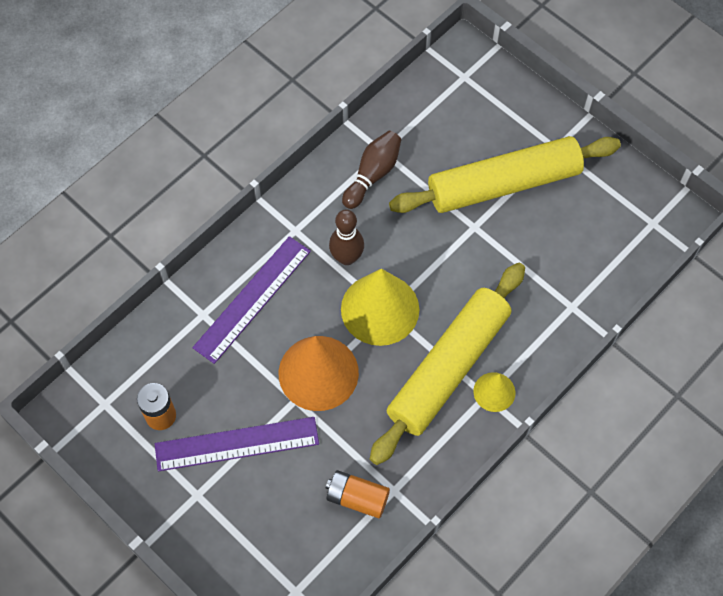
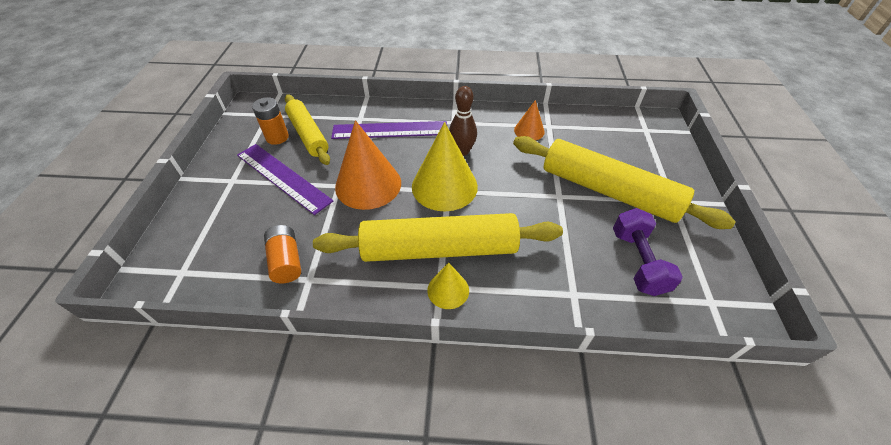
camera: 50 degrees right, 15 degrees down
brown bowling pin [342,131,401,209] -> orange cone [514,100,545,140]
none -> yellow rolling pin [285,95,330,165]
none -> purple dumbbell [613,208,683,296]

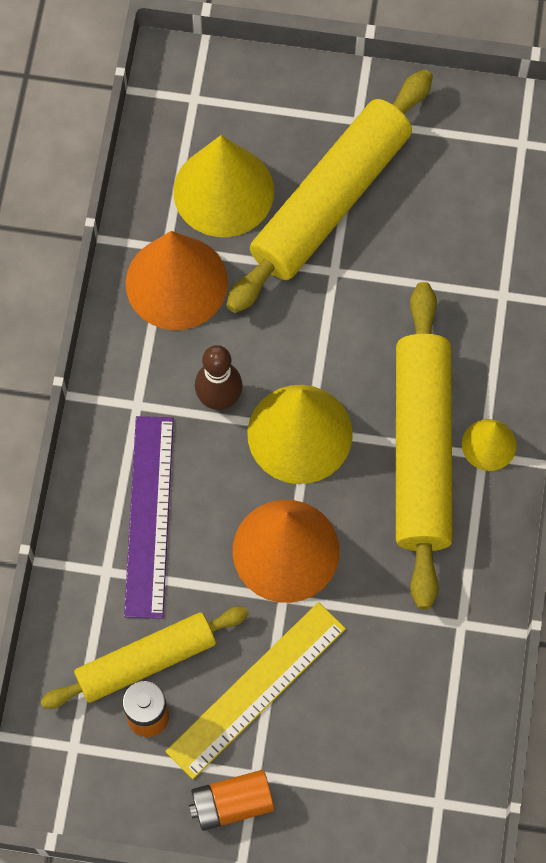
camera: 85 degrees left, 20 degrees up
purple ruler [237,144,333,215] -> yellow ruler [165,602,346,779]
orange battery [264,225,301,283] -> orange battery moved to [189,770,274,831]
orange cone [514,100,545,140] -> orange cone [126,231,228,330], size x1.92
purple dumbbell [613,208,683,296] -> none
none -> yellow cone [173,135,274,237]

